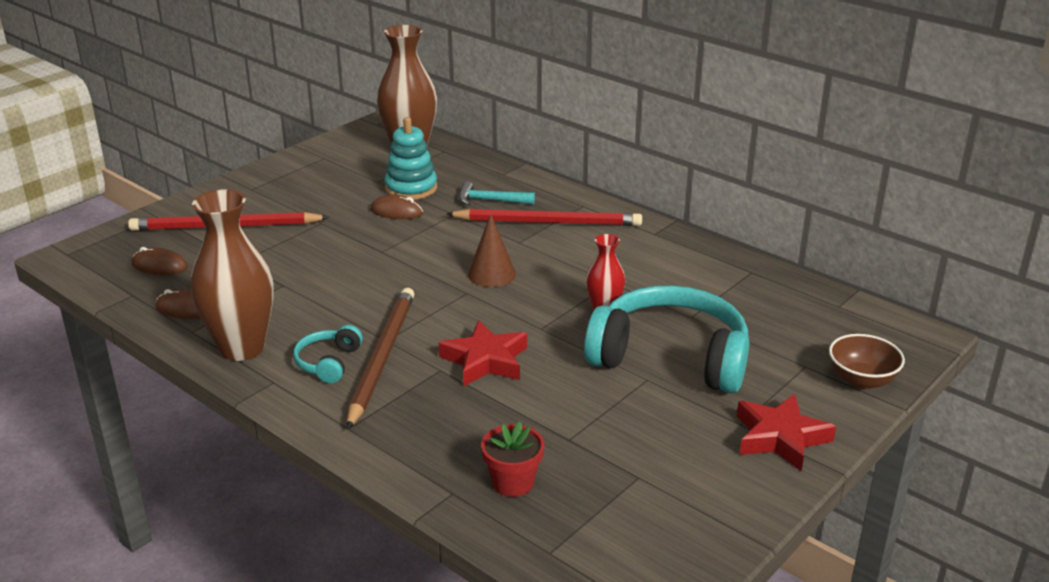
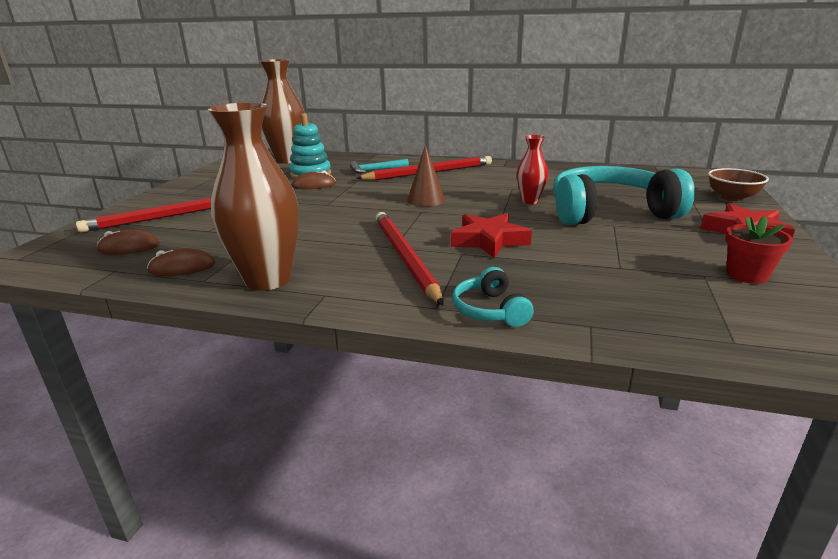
camera: 25 degrees left, 5 degrees down
turquoise headphones [293,325,363,383] -> turquoise headphones moved to [452,267,534,327]
brown pencil [347,288,415,430] -> red pencil [376,212,444,306]
red flower pot [481,421,545,497] -> red flower pot moved to [725,216,793,284]

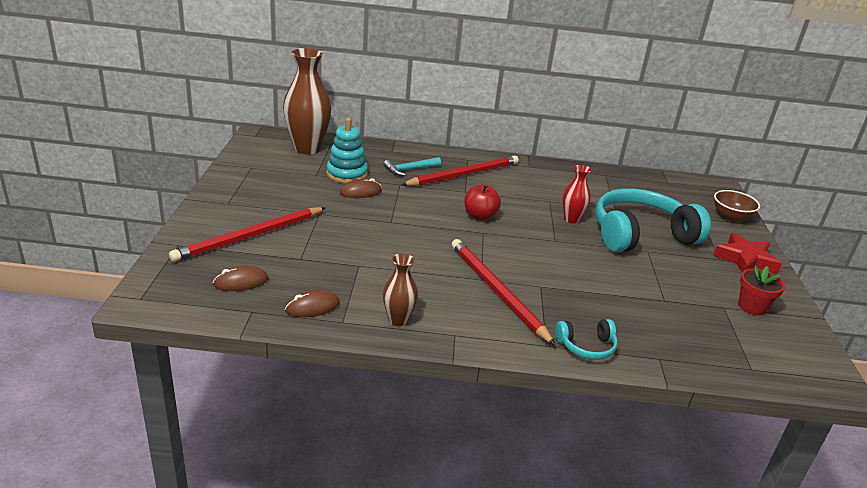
camera: 15 degrees left, 5 degrees up
brown vase [208,102,299,291] -> brown vase [383,253,418,326], size x0.52
brown cone [407,145,446,206] -> red apple [464,184,501,220]
red star [451,213,532,258] -> none
turquoise headphones [452,267,534,327] -> turquoise headphones turned 75 degrees counterclockwise [555,319,618,360]

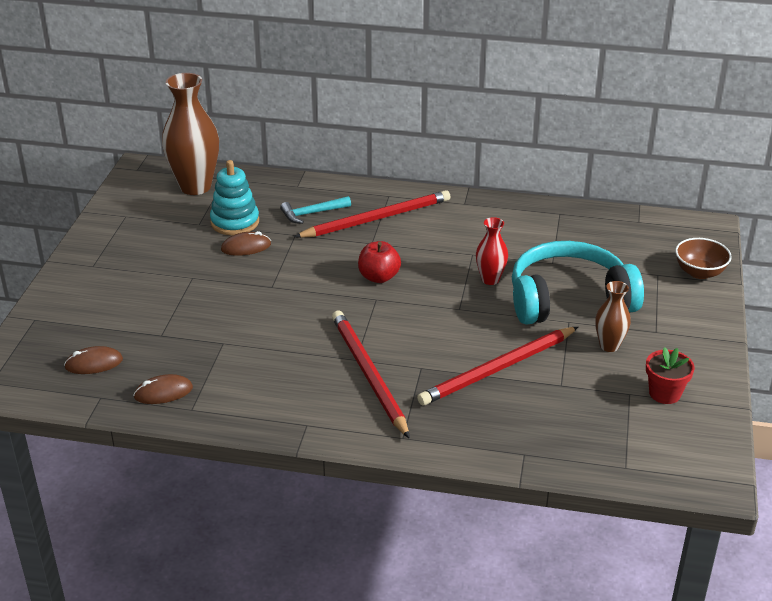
camera: 10 degrees right, 5 degrees up
red pencil [169,207,326,262] -> red pencil moved to [417,327,578,406]
brown vase [383,253,418,326] -> brown vase moved to [595,281,631,352]
turquoise headphones [555,319,618,360] -> none
red star [713,233,782,274] -> none

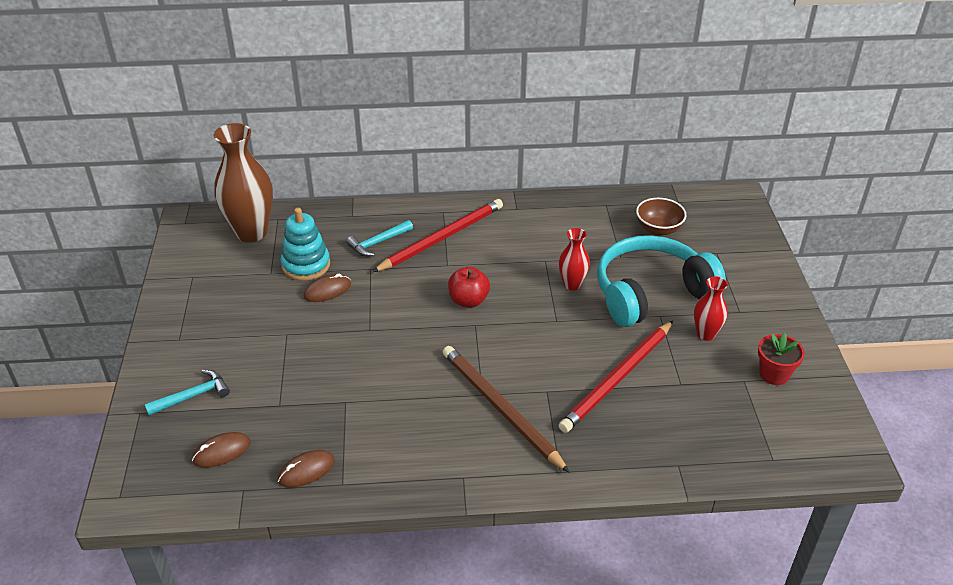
camera: 15 degrees left, 5 degrees up
red pencil [332,310,410,439] -> brown pencil [443,346,570,473]
brown vase [595,281,631,352] -> red vase [694,276,728,341]
brown bowl [675,238,732,279] -> brown bowl moved to [636,198,687,236]
none -> turquoise hammer [144,370,230,416]

